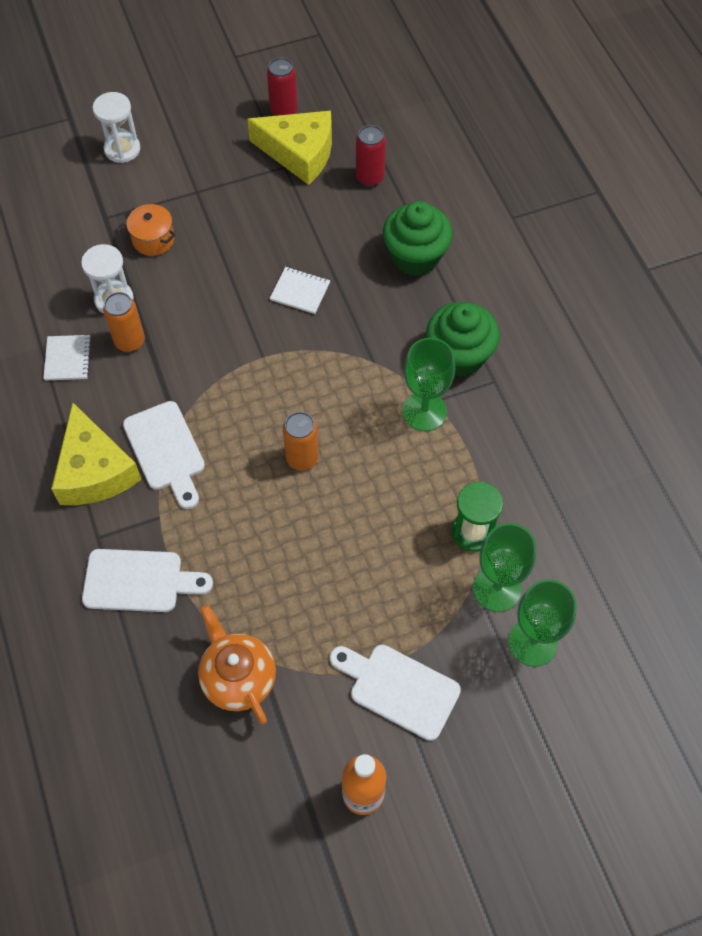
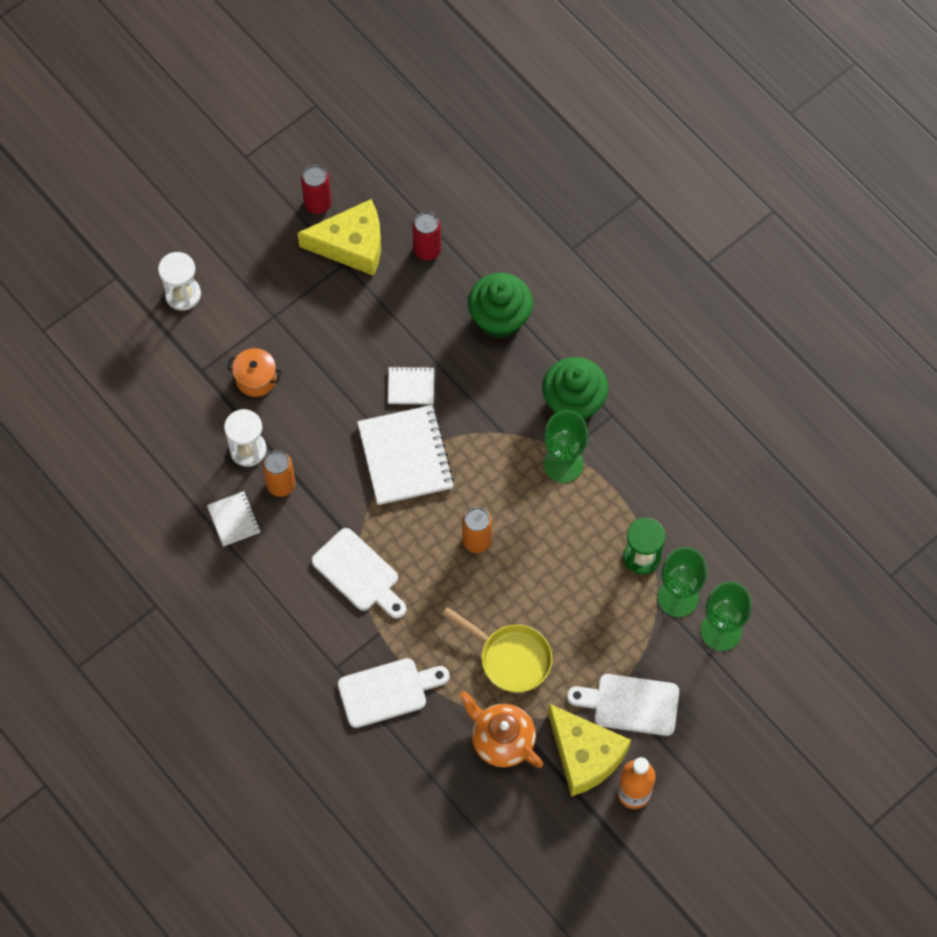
camera: 20 degrees left, 5 degrees up
yellow cheese [51,402,142,505] -> yellow cheese moved to [548,704,631,797]
none -> white notebook [357,405,454,505]
none -> yellow pan [443,607,552,692]

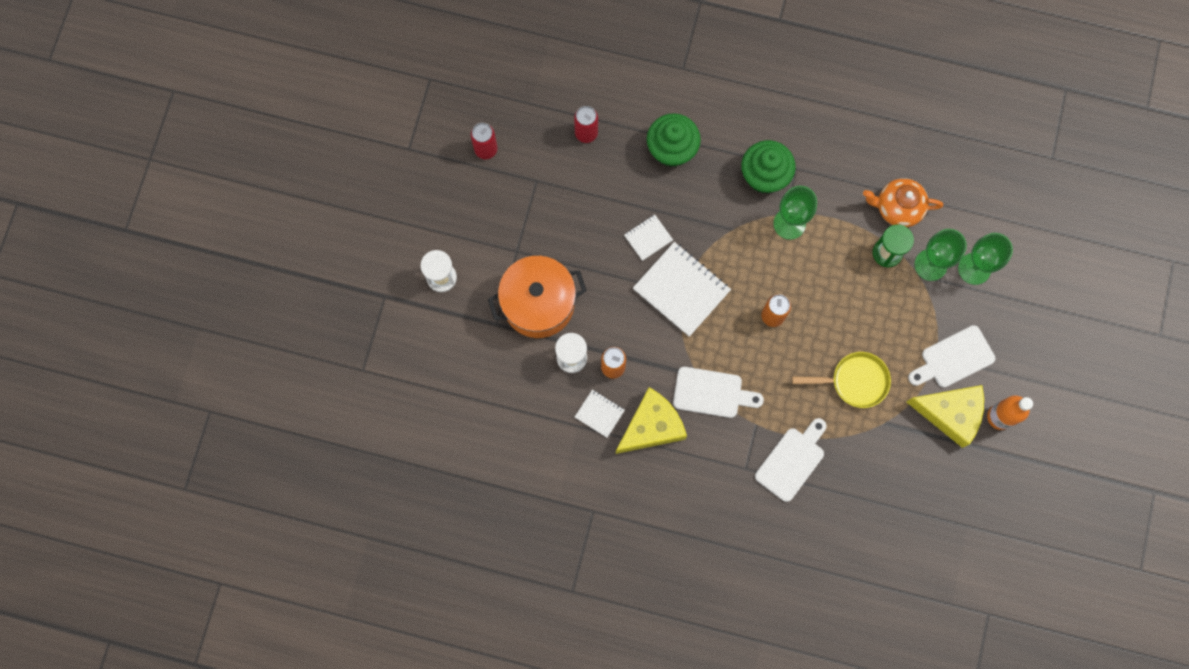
camera: 35 degrees left, 10 degrees up
orange pot [227,348,282,397] -> orange pot [488,256,587,338], size x2.10
yellow cheese [298,199,381,276] -> yellow cheese moved to [616,387,687,454]
orange teapot [460,691,543,768] -> orange teapot moved to [863,178,943,227]

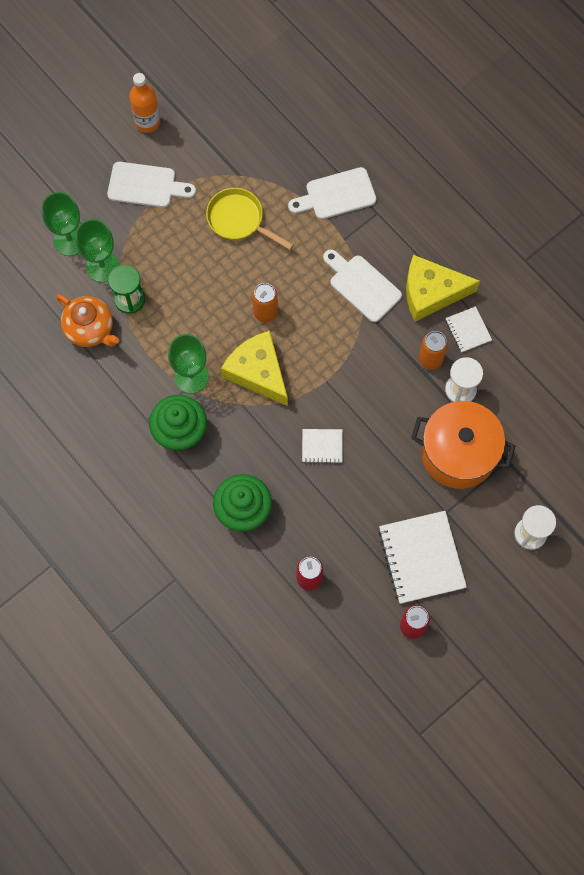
camera: 145 degrees left, 5 degrees down
white notebook [633,242,731,337] -> white notebook moved to [379,511,467,604]
yellow cheese [907,385,984,448] -> yellow cheese moved to [221,331,288,406]

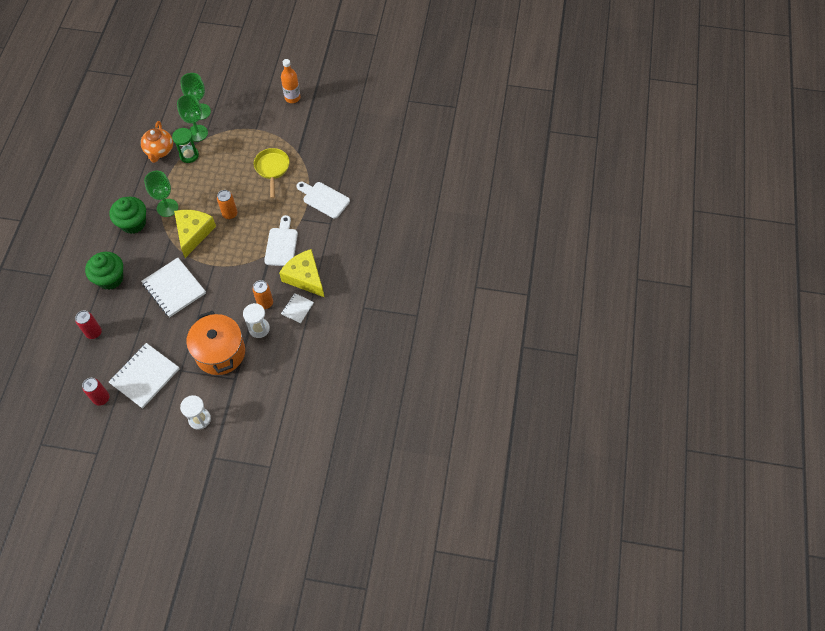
camera: 50 degrees right, 10 degrees down
white cutting board [107,162,196,208] -> none
white notebook [302,429,343,464] -> white notebook [141,258,206,317], size x1.96

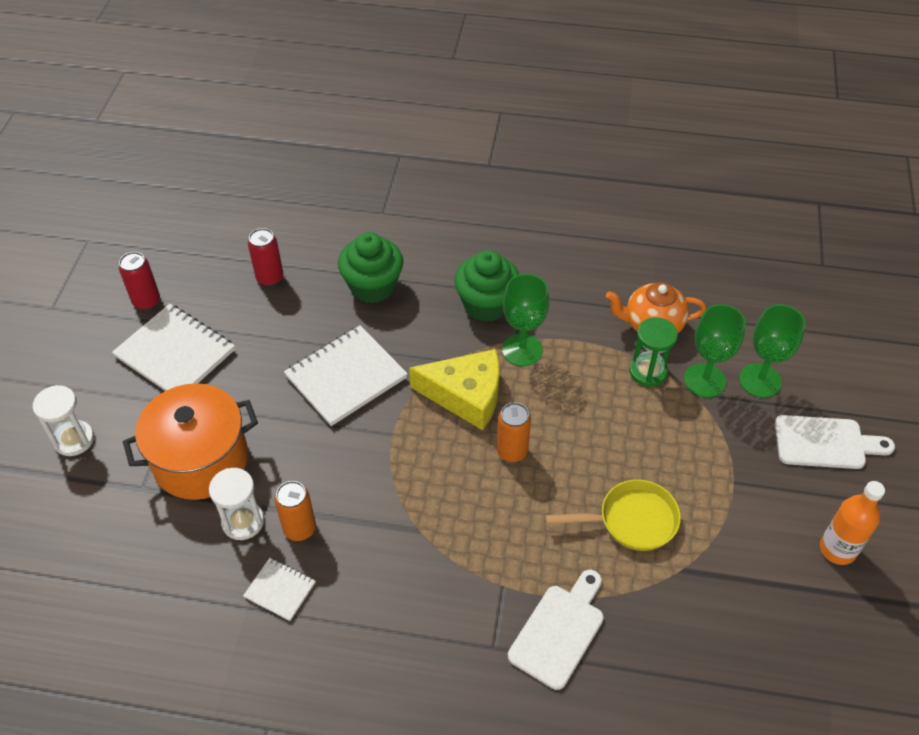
camera: 90 degrees right, 10 degrees down
white cutting board [264,215,298,266] -> white cutting board moved to [775,415,895,469]
yellow cheese [279,249,324,297] -> none

